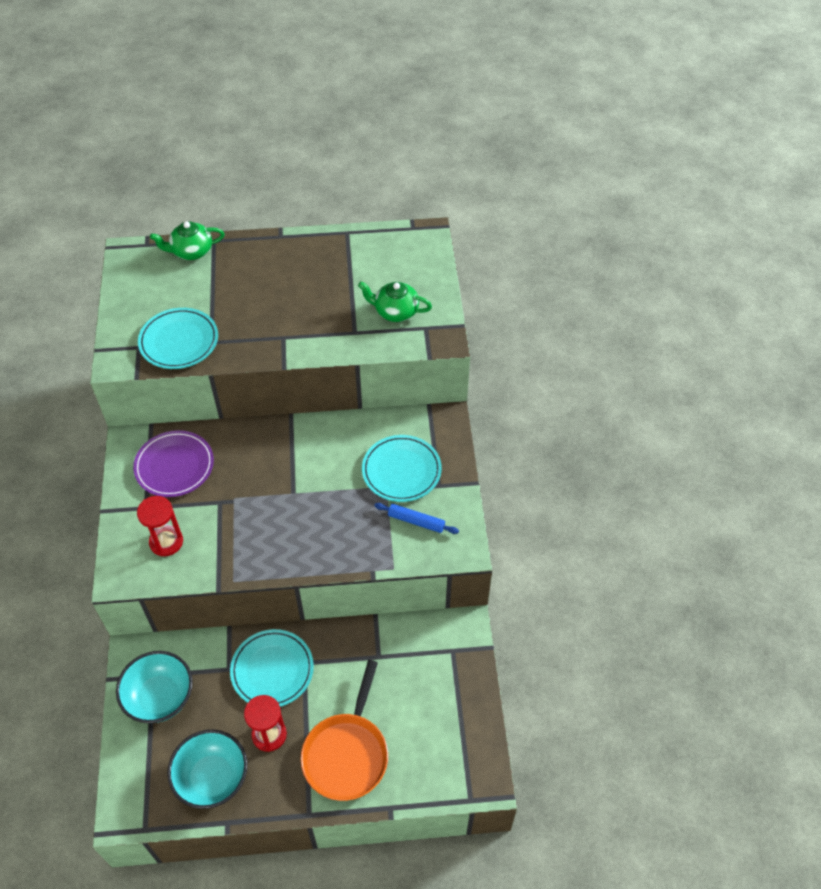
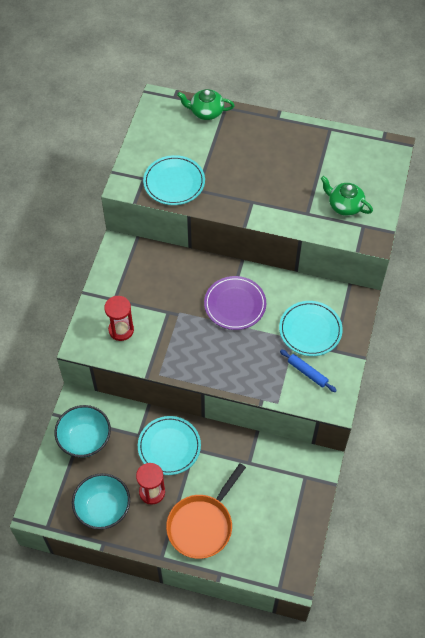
camera: 20 degrees right, 5 degrees up
purple plate [133,430,214,497] -> purple plate moved to [204,276,266,330]

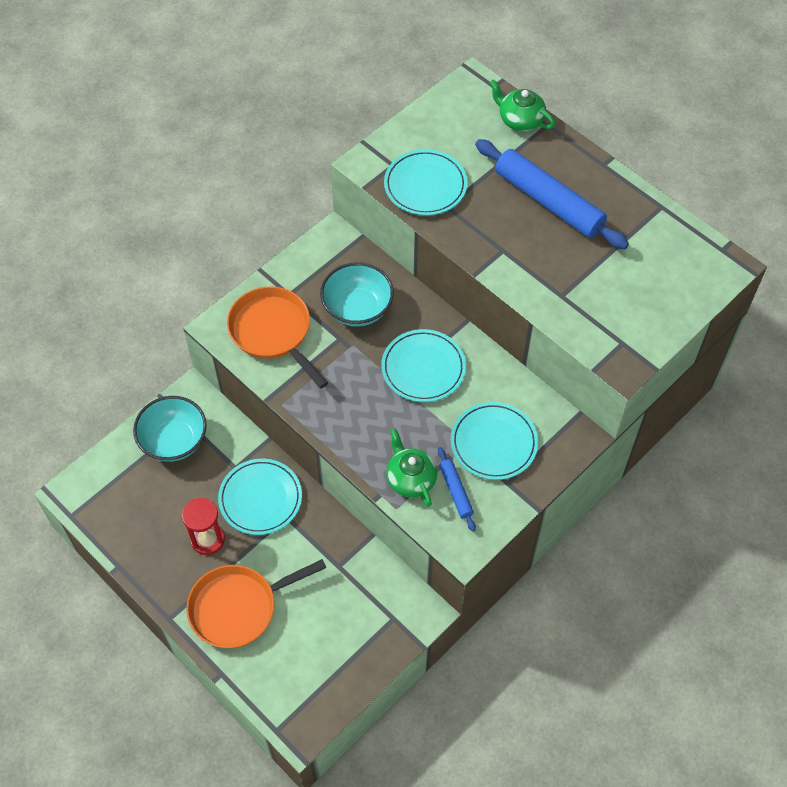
camera: 30 degrees right, 0 degrees up
turquoise bowl [72,473,130,530] -> turquoise bowl moved to [320,262,394,327]
red hourglass [104,296,134,341] -> orange pan [227,286,328,389]
purple plate [204,276,266,330] -> turquoise plate [381,329,466,402]
green teapot [321,176,373,216] -> green teapot moved to [386,428,437,507]
none -> blue rolling pin [475,139,629,249]

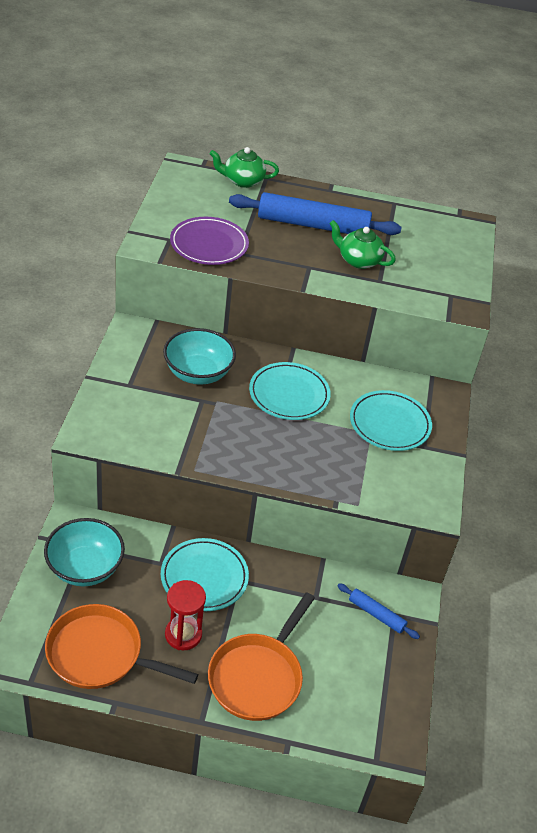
camera: 40 degrees left, 15 degrees down
orange pan [227,286,328,389] -> orange pan moved to [45,604,198,689]
turquoise plate [384,149,467,216] -> purple plate [170,217,249,265]
green teapot [386,428,437,507] -> green teapot moved to [329,220,396,269]
blue rolling pin [438,447,476,532] -> blue rolling pin moved to [338,583,420,639]

